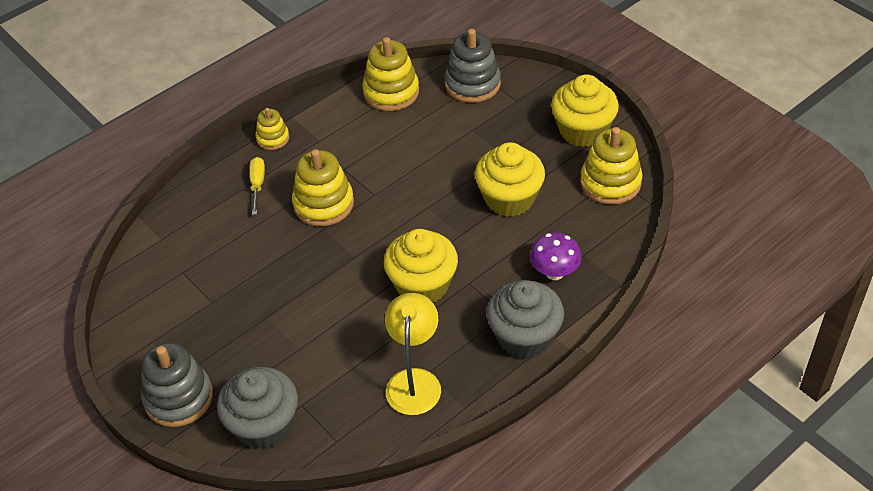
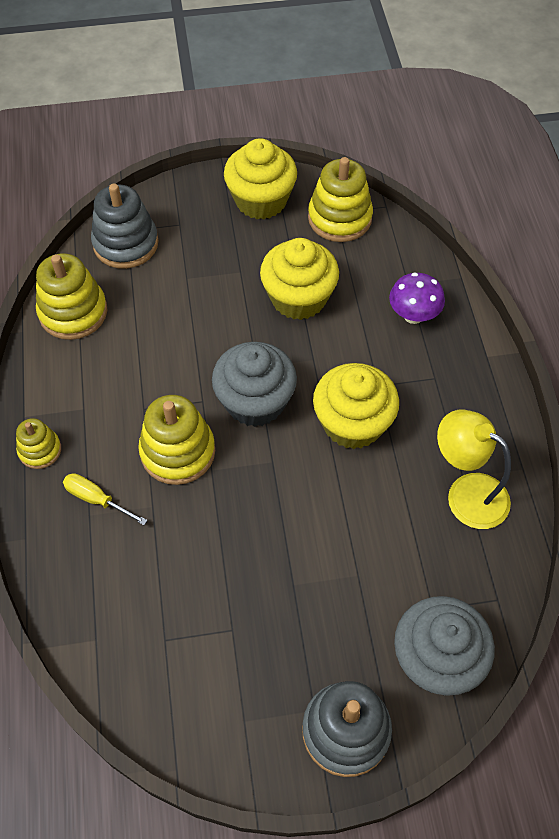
camera: 60 degrees left, 10 degrees up
grey cupcake [487,280,564,359] -> grey cupcake moved to [212,342,297,427]

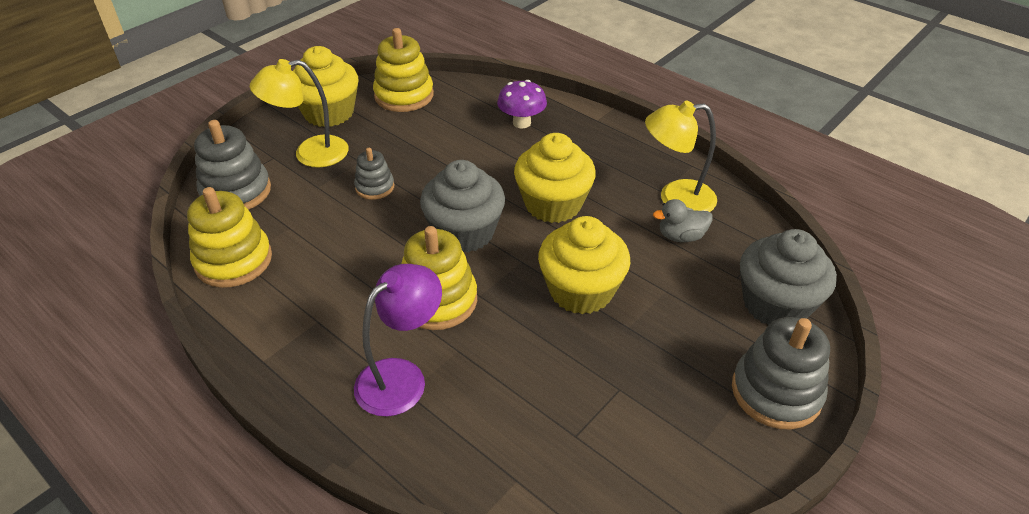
camera: 40 degrees left, 15 degrees down
yellow stacking toy [16,418,61,469] -> none
yellow screwdriver [63,473,148,525] -> purple lamp [354,264,442,417]
yellow cupcake [260,238,339,320] -> yellow cupcake moved to [538,216,630,314]
none -> yellow lamp [250,59,349,167]
none -> grey stacking toy [354,148,394,200]
none -> grey duck [653,199,713,242]

